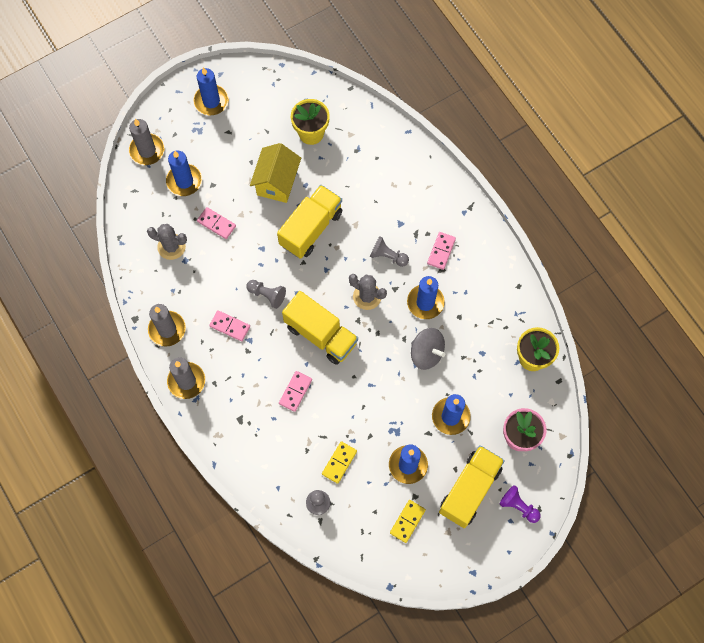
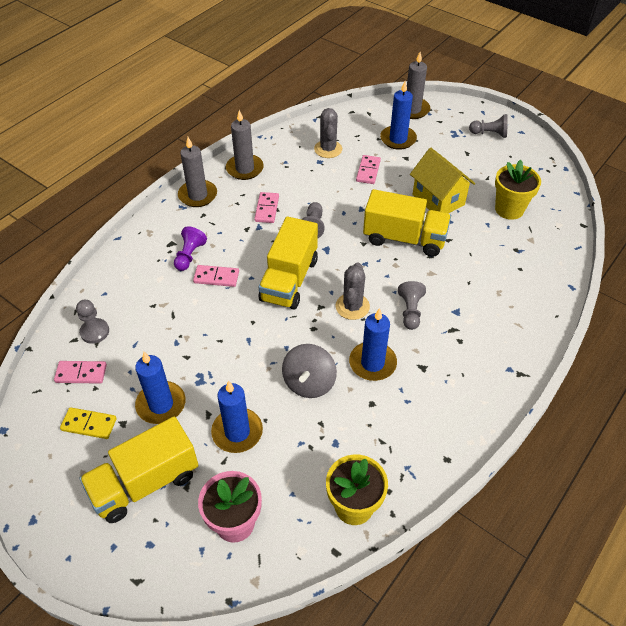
camera: 70 degrees right, 20 degrees down
blue candle [193,67,229,115] -> grey pawn [469,114,508,138]
yellow house [250,143,301,203] -> yellow house turned 60 degrees clockwise [410,148,475,214]
yellow domino [322,441,357,484] -> none
pink domino [427,232,456,270] -> pink domino moved to [54,361,107,384]
yellow truck [439,445,505,528] -> yellow truck turned 135 degrees clockwise [79,416,199,523]
purple pawn [499,485,541,523] -> purple pawn moved to [174,226,207,271]

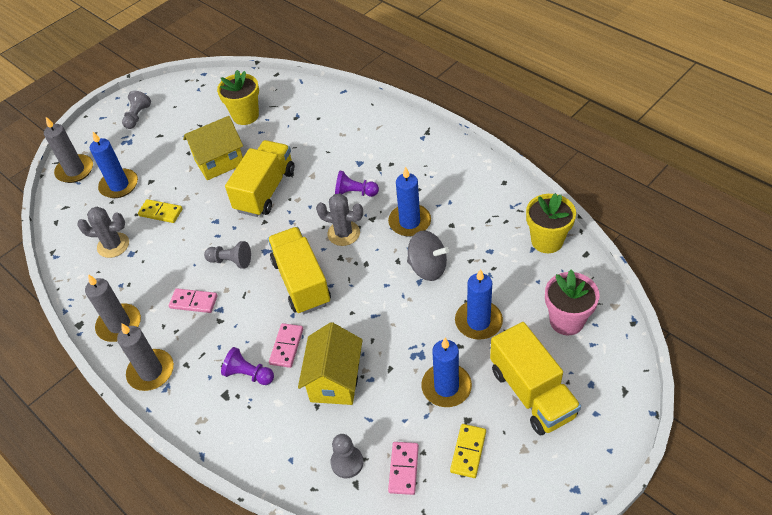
camera: 80 degrees left, 0 degrees up
yellow truck [259,217,318,309] -> yellow truck turned 135 degrees counterclockwise [268,227,331,314]
pink domino [356,155,381,184] -> yellow domino [138,199,183,223]
grey pawn [398,281,426,330] -> purple pawn [335,170,379,197]
none -> yellow house [298,322,362,405]

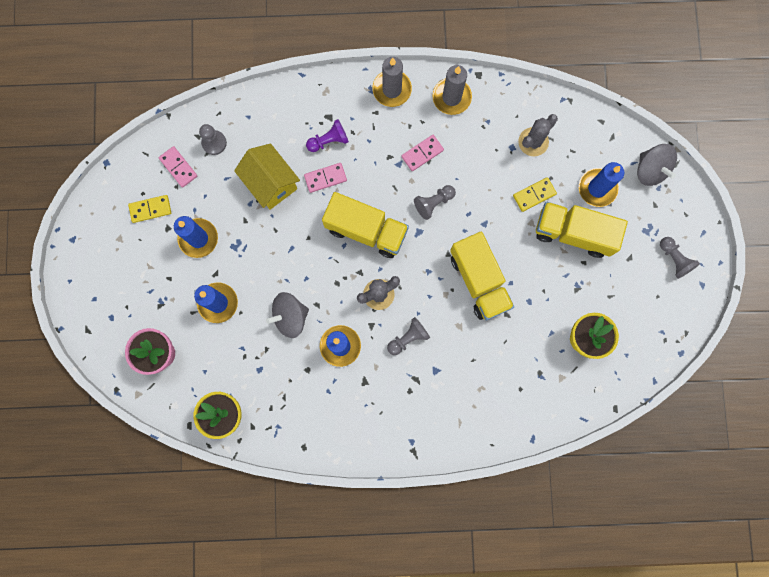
camera: 130 degrees right, 30 degrees up
grey candle [44,117,93,183] -> grey spinning top [637,144,677,186]
yellow house [183,116,243,180] -> none
pink domino [269,323,303,368] -> pink domino turned 75 degrees counterclockwise [304,163,347,193]
purple pawn [335,170,379,197] -> grey pawn [387,317,430,355]
yellow domino [450,424,486,478] -> yellow domino turned 75 degrees counterclockwise [128,195,171,223]
yellow truck [490,322,581,435] -> yellow truck moved to [536,202,628,258]

